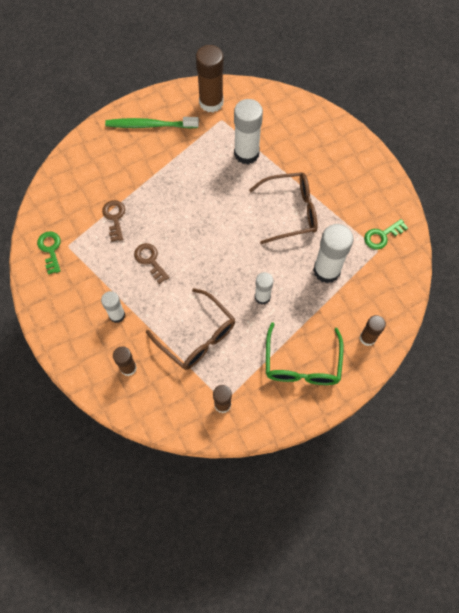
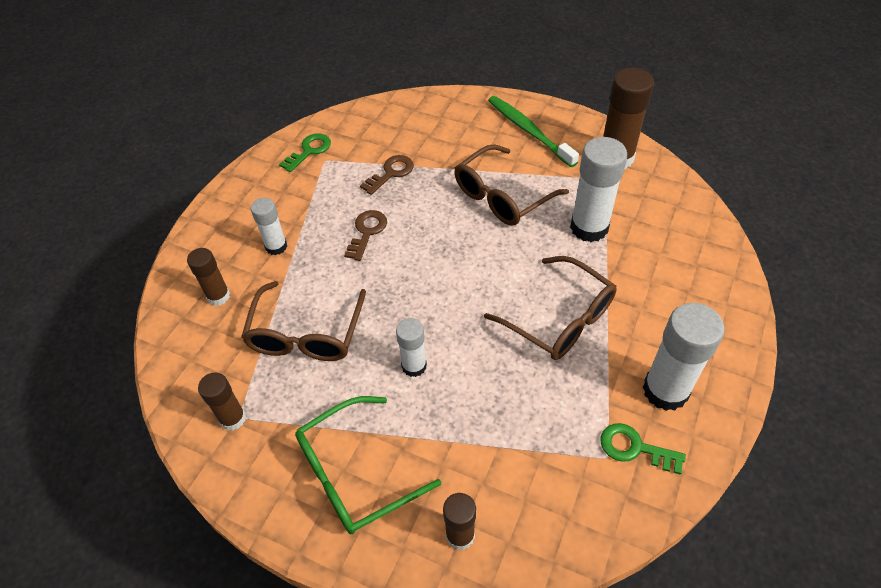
camera: 55 degrees right, 15 degrees down
white glue stick [313,224,354,283] -> white glue stick moved to [643,303,725,411]
none -> brown glasses [455,144,569,226]

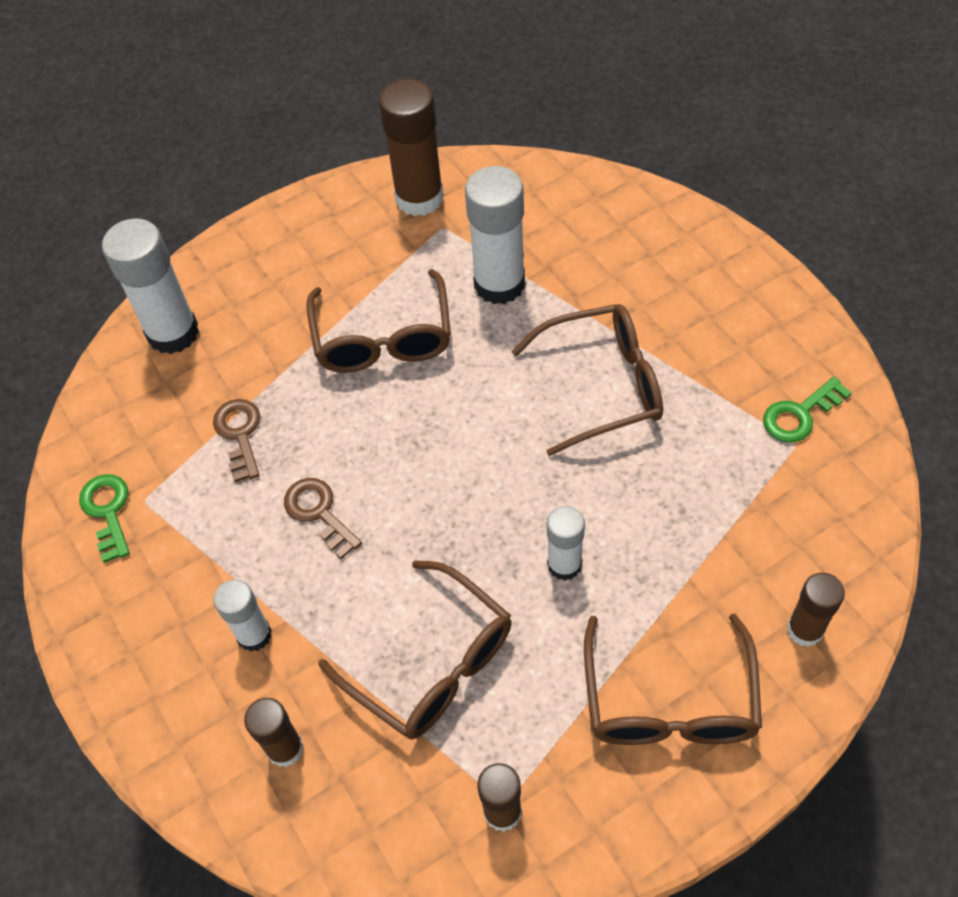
camera: 55 degrees left, 5 degrees up
green glasses [295,396,441,534] -> brown glasses [584,614,762,745]
green toothbrush [488,96,579,167] -> none
white glue stick [643,303,725,411] -> white glue stick moved to [102,218,199,354]

